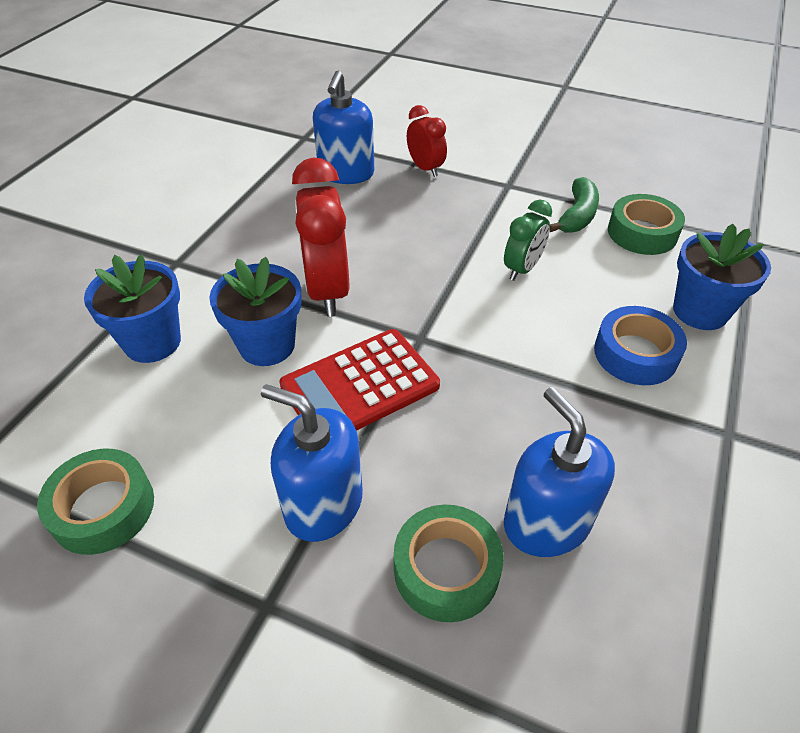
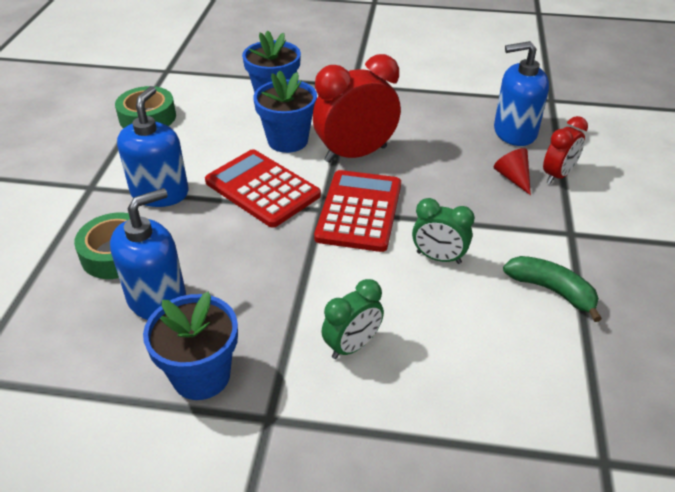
camera: 75 degrees right, 5 degrees down
green banana [550,177,599,233] -> green banana turned 150 degrees counterclockwise [503,256,602,322]
blue tape [594,306,687,385] -> green clock [322,279,384,359]
green tape [608,194,685,255] -> none
blue flower pot [673,223,771,330] -> blue flower pot moved to [143,292,238,400]
none -> red calculator [314,170,401,252]
none -> red cone [494,148,531,195]

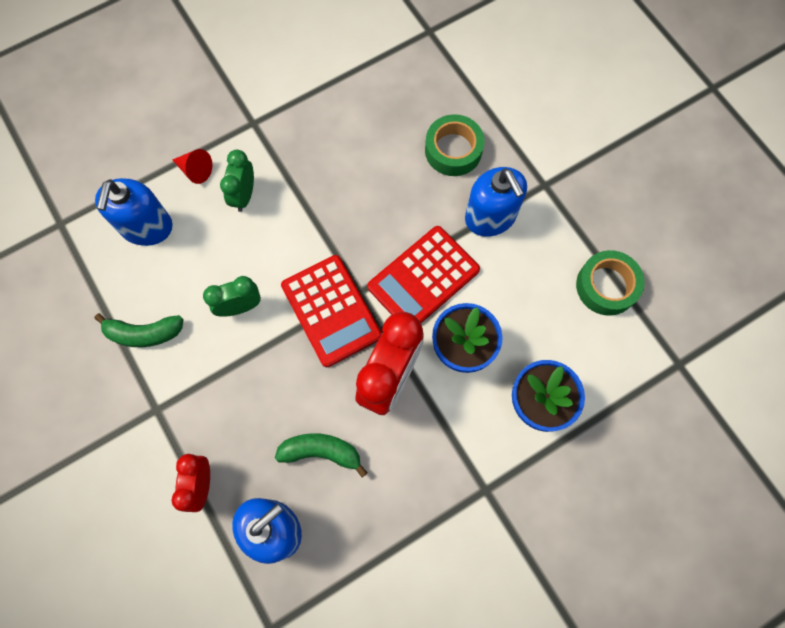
camera: 140 degrees right, 30 degrees up
blue soap dispenser [110,188,186,320] -> blue soap dispenser moved to [95,178,173,246]
blue flower pot [143,292,238,400] -> none
red calculator [205,149,321,228] -> red calculator turned 135 degrees clockwise [367,226,480,323]
red cone [494,148,531,195] -> red cone moved to [172,149,212,184]
none -> green banana [275,433,368,477]

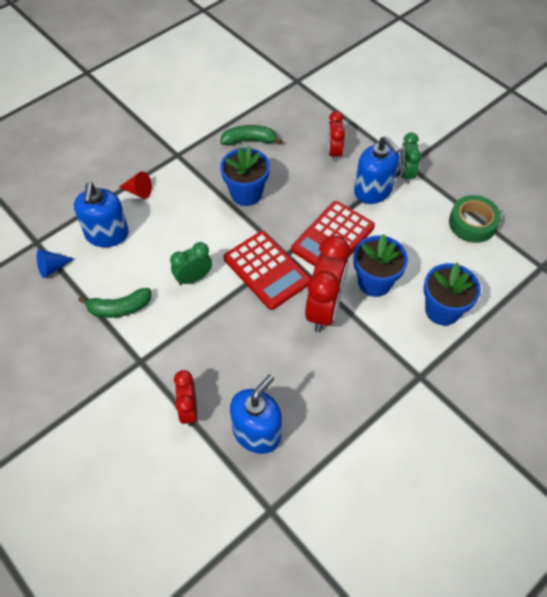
camera: 10 degrees left, 15 degrees down
green clock [220,150,254,212] -> green clock moved to [399,133,421,184]
green banana [275,433,368,477] -> green banana moved to [220,125,283,146]
green tape [425,114,485,176] -> red clock [327,111,345,162]
none -> blue cone [37,249,74,278]
none -> blue flower pot [220,146,270,206]

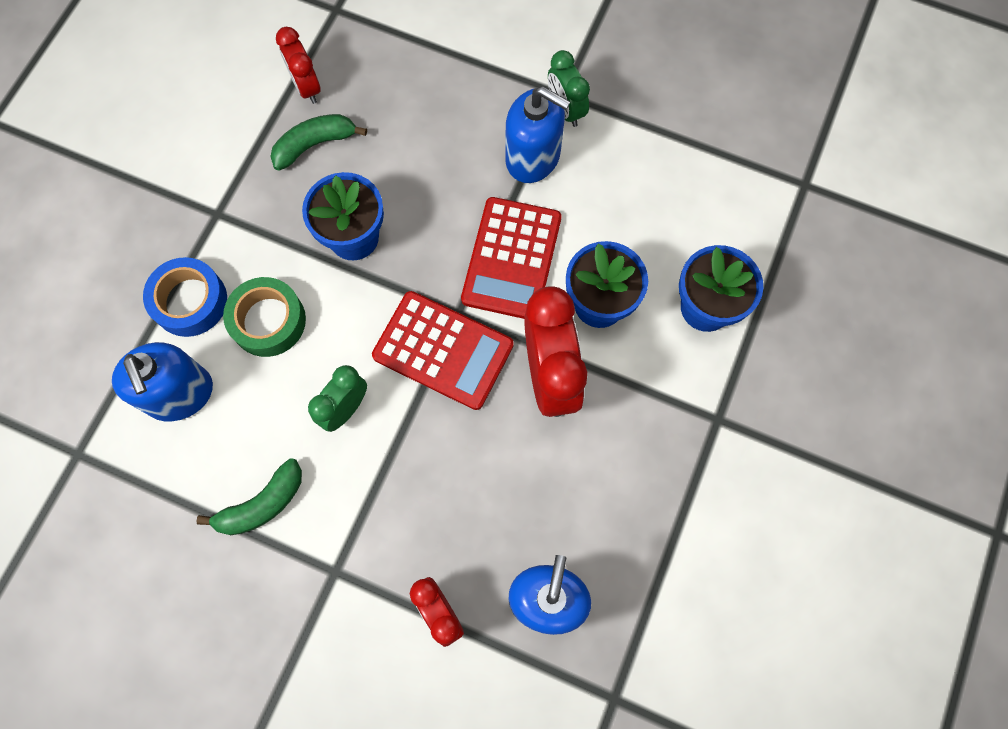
camera: 25 degrees left, 15 degrees up
blue cone [37,249,74,278] -> none
red cone [119,171,152,199] -> blue tape [143,257,227,337]
red clock [327,111,345,162] -> red clock moved to [276,27,321,104]
green tape [449,195,501,243] -> green tape moved to [223,277,306,357]

